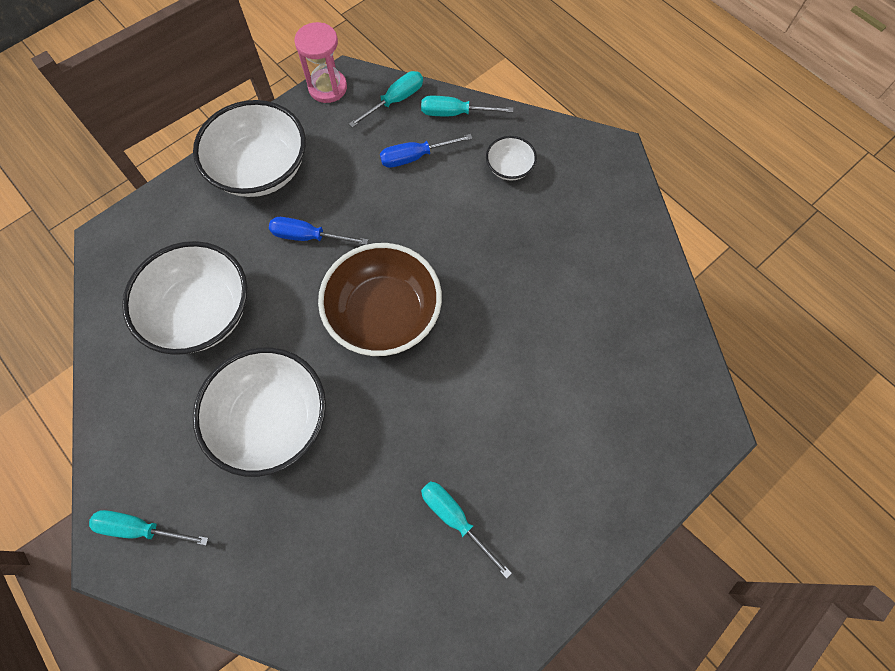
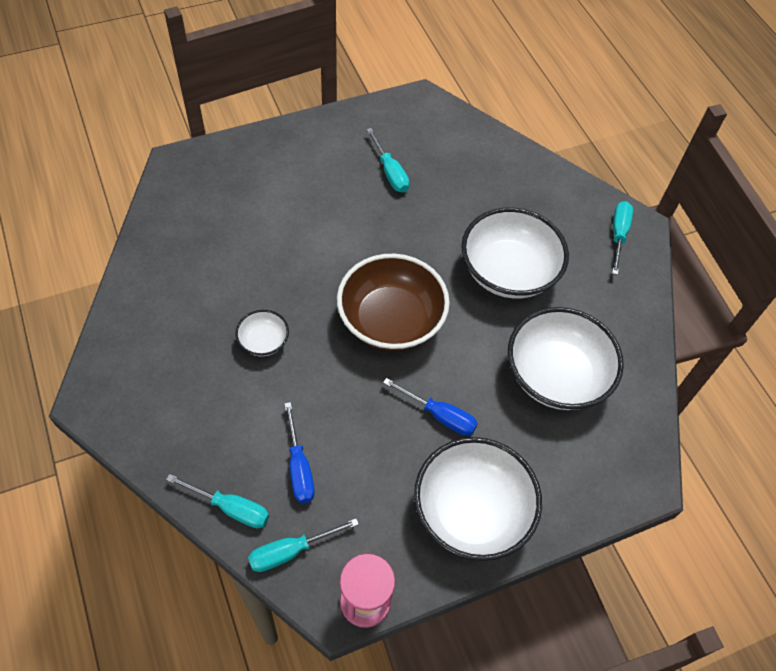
camera: 165 degrees left, 10 degrees down
turquoise screwdriver [89,510,208,545] -> turquoise screwdriver turned 105 degrees counterclockwise [612,201,633,275]
blue screwdriver [380,134,473,168] -> blue screwdriver turned 75 degrees clockwise [284,402,315,503]
white bowl [486,136,537,181] -> white bowl moved to [235,310,289,357]

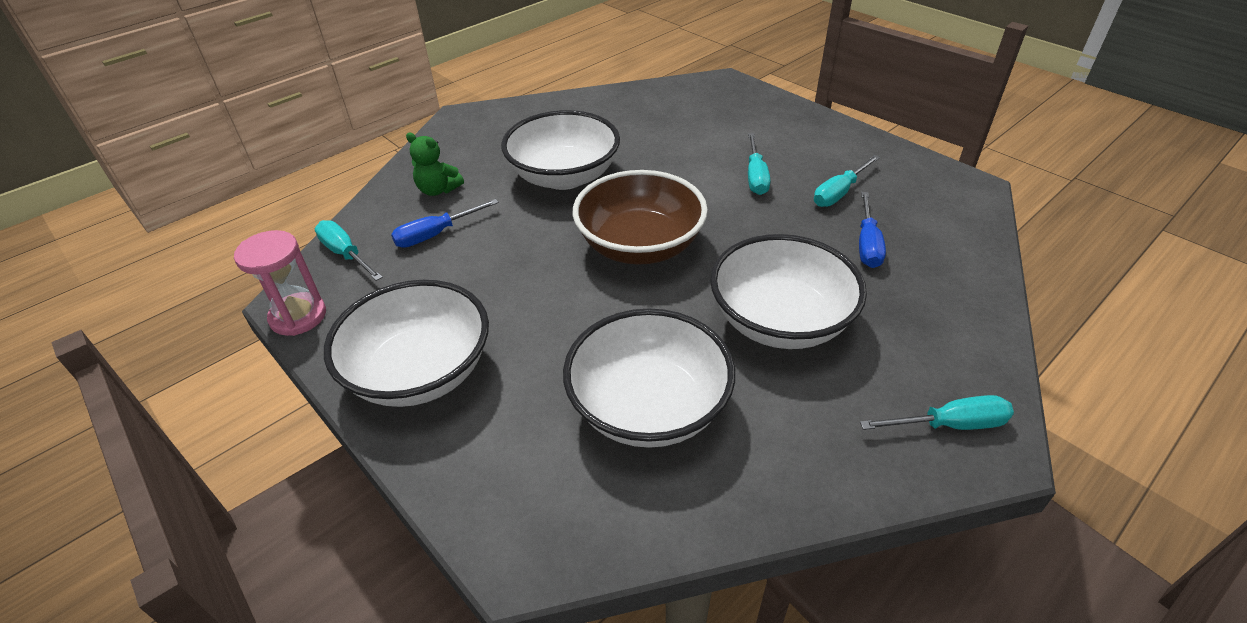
camera: 75 degrees right, 15 degrees down
turquoise screwdriver [166,474,269,528] -> turquoise screwdriver moved to [748,133,770,195]
white bowl [235,310,289,357] -> white bowl [501,110,620,190], size x2.12
blue screwdriver [383,378,478,436] -> blue screwdriver moved to [859,192,886,268]
none -> green teddy bear [406,133,464,196]

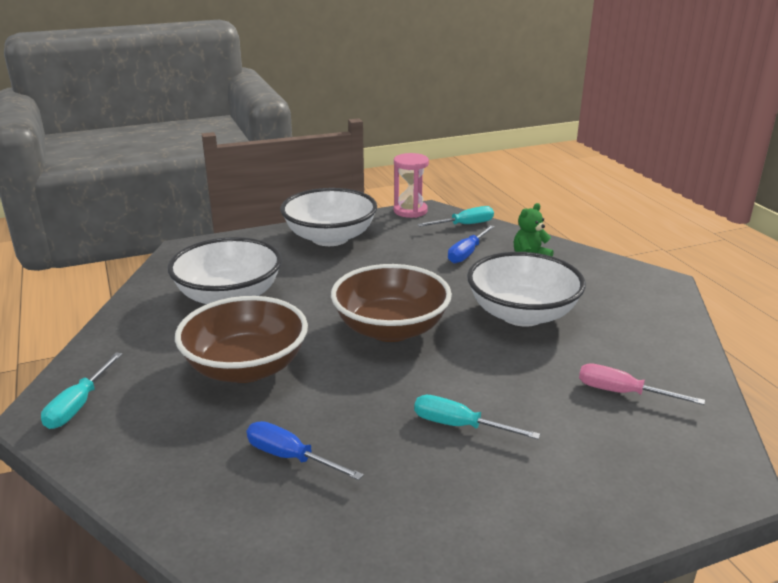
camera: 110 degrees right, 15 degrees down
blue screwdriver [391,199,499,248] -> blue screwdriver turned 135 degrees counterclockwise [448,225,495,264]
white bowl [710,234,867,349] -> brown bowl [175,296,308,383]
turquoise screwdriver [814,155,880,207] -> none
none -> pink screwdriver [579,363,705,405]

